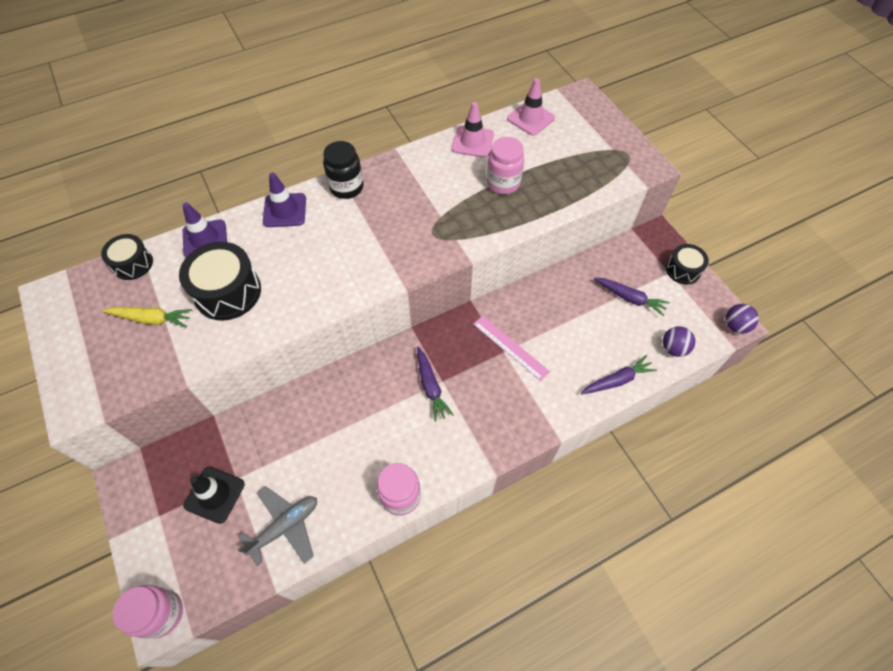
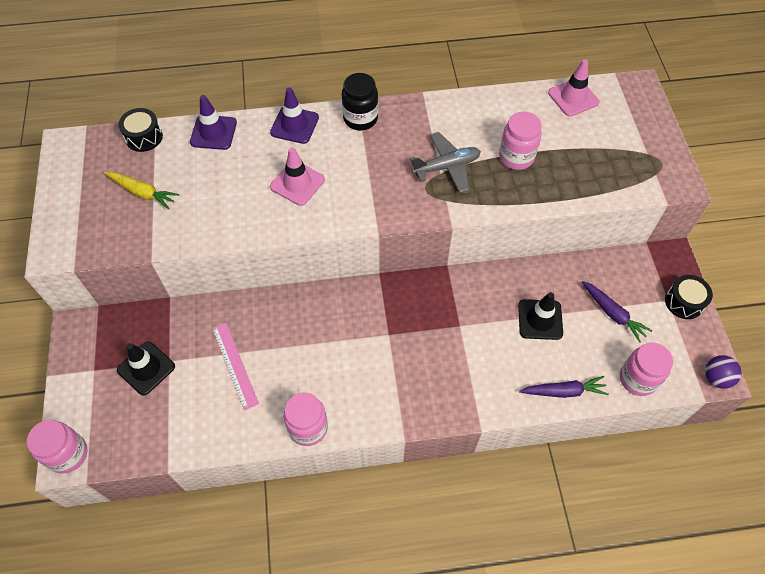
camera: 20 degrees right, 0 degrees up
black drum [179,242,261,320] -> none
grey plane [238,486,317,566] -> grey plane moved to [410,132,481,193]
purple carrot [417,347,454,422] -> none
pink traffic cone [451,102,494,158] -> pink traffic cone moved to [270,147,325,206]
pink ruler [473,316,550,381] -> pink ruler moved to [212,323,259,410]
purple ball [663,326,695,357] -> pink jar [620,342,673,396]
none -> black traffic cone [518,292,563,340]

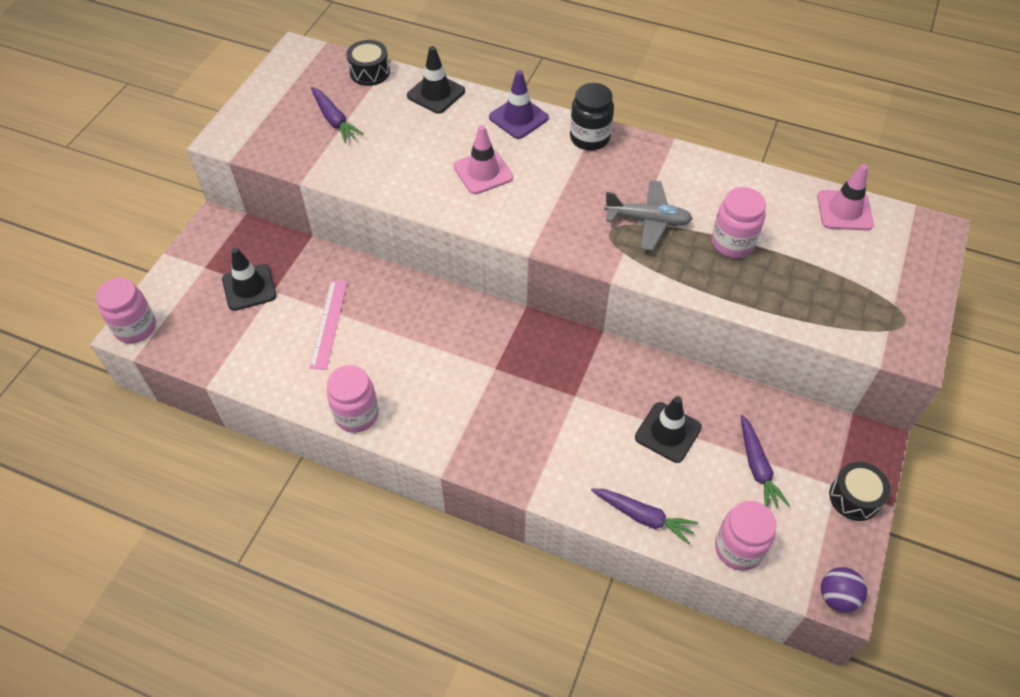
camera: 30 degrees right, 5 degrees down
yellow carrot [104,172,179,209] -> purple carrot [311,87,364,143]
purple traffic cone [190,95,237,150] -> black traffic cone [407,46,465,114]

